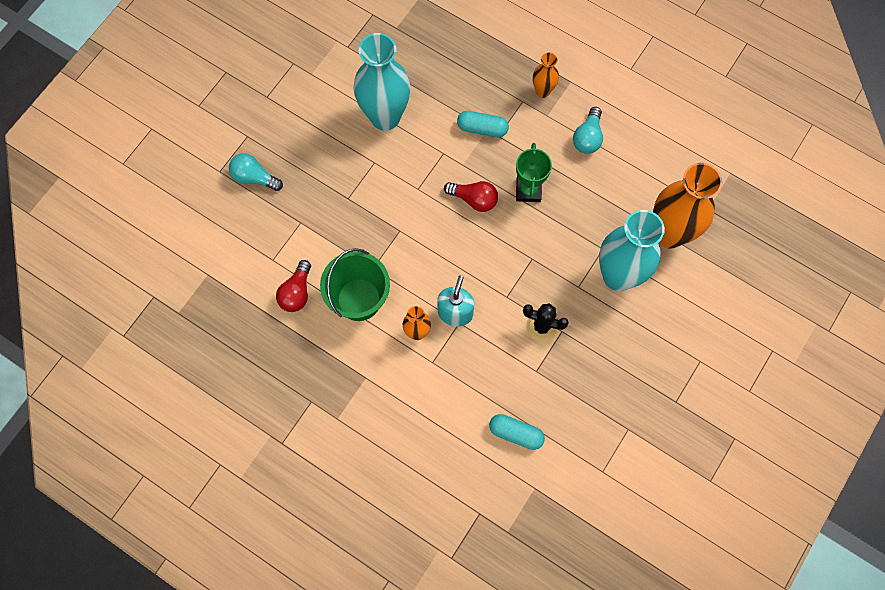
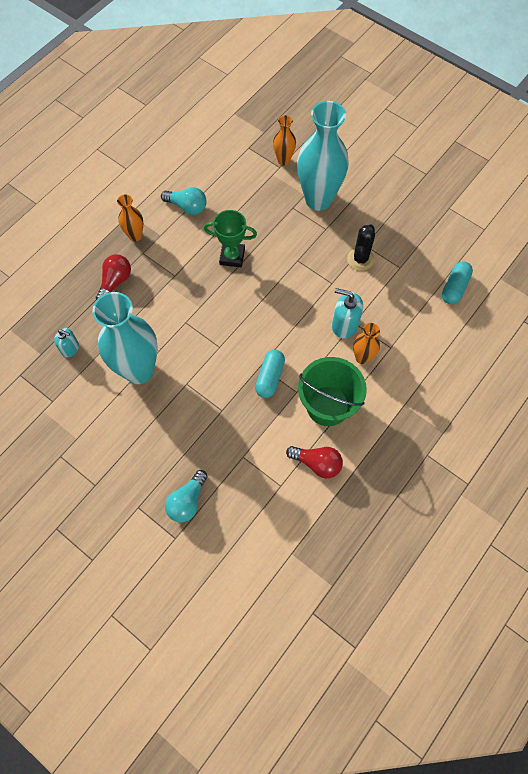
camera: 85 degrees left, 5 degrees down
red light bulb [444,181,498,212] -> red light bulb moved to [96,254,131,300]
turquoise capsule [457,111,509,137] -> turquoise capsule moved to [255,350,285,398]
orange vase [653,163,722,249] -> orange vase [273,115,296,165], size x0.48
none -> turquoise soap dispenser [54,328,79,357]

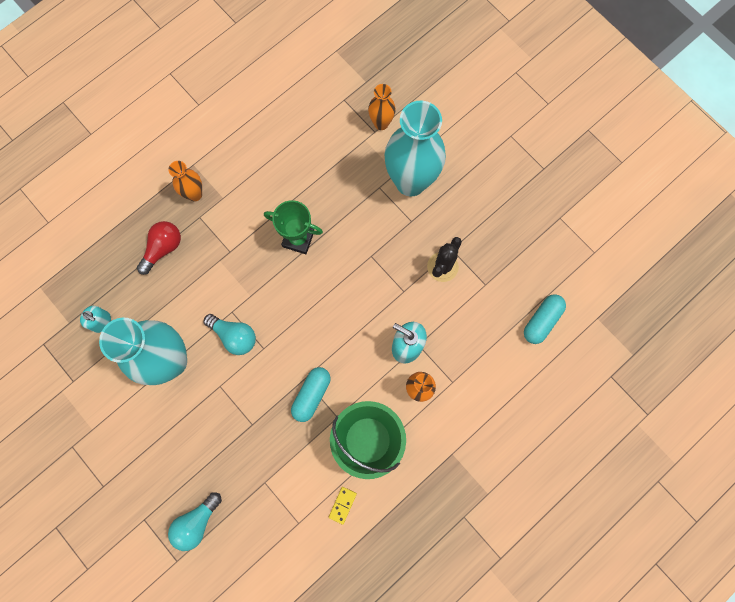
camera: 10 degrees right, 10 degrees up
turquoise light bulb [161,187,207,215] -> turquoise light bulb moved to [203,314,256,355]
red light bulb [286,446,343,478] -> yellow domino [329,487,357,525]

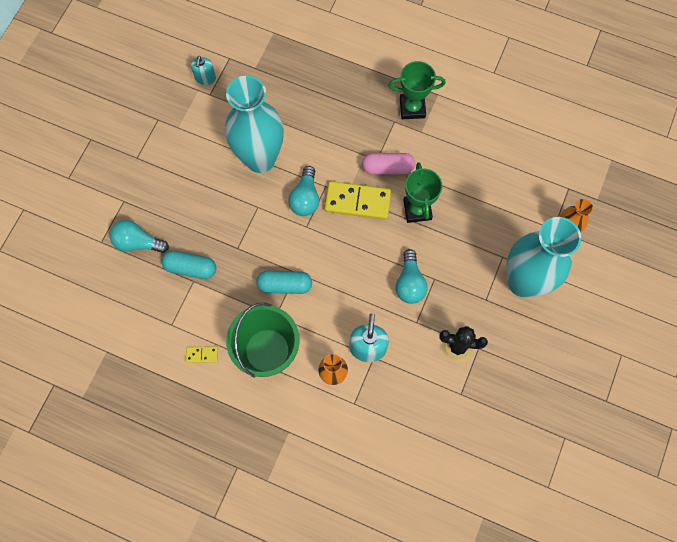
camera: 65 degrees right, 5 degrees down
turquoise soap dispenser [80,306,111,333] -> turquoise soap dispenser moved to [191,56,216,85]
red light bulb [137,221,181,275] -> none
orange vase [168,161,202,202] -> green trophy [388,61,446,119]
turquoise capsule [524,294,566,344] -> turquoise capsule moved to [162,251,216,279]
none -> yellow domino [325,181,391,220]
none -> pink capsule [362,153,415,175]
none -> turquoise light bulb [395,249,428,304]

